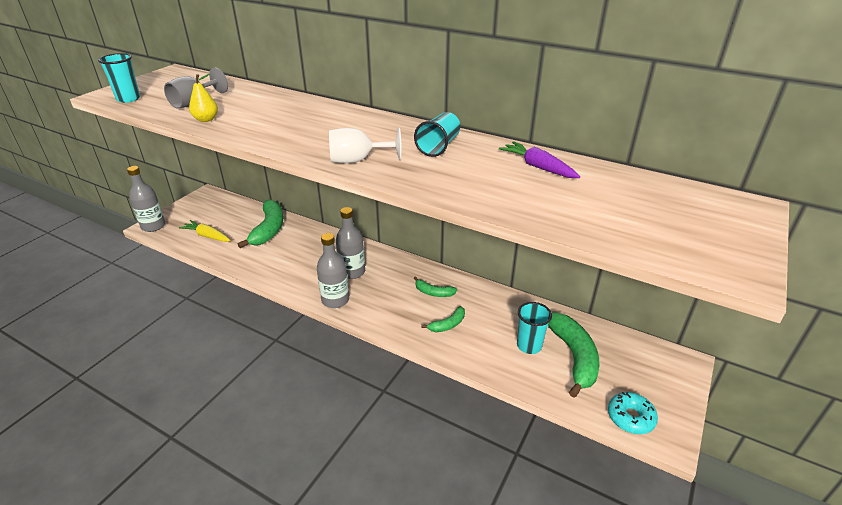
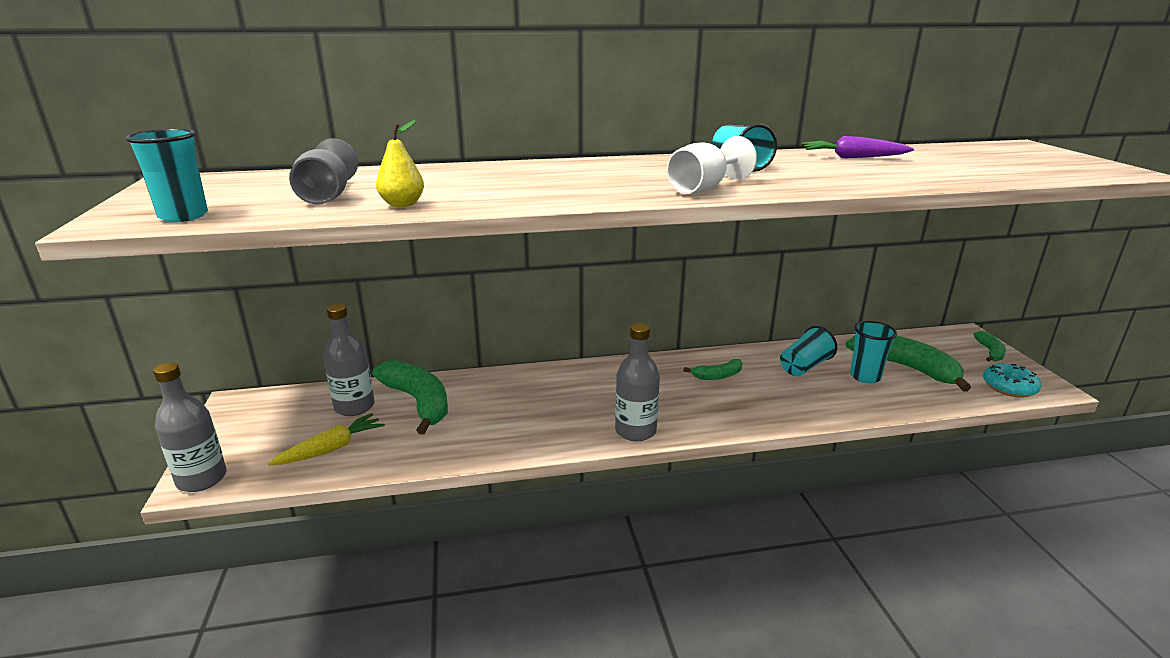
camera: 40 degrees left, 10 degrees down
yellow carrot [179,220,231,242] -> yellow carrot turned 150 degrees clockwise [268,413,385,466]
grey bottle [336,207,365,279] -> grey bottle moved to [323,304,375,416]
green banana [421,306,465,332] -> green banana moved to [973,331,1006,361]
none -> turquoise cup [780,326,837,376]

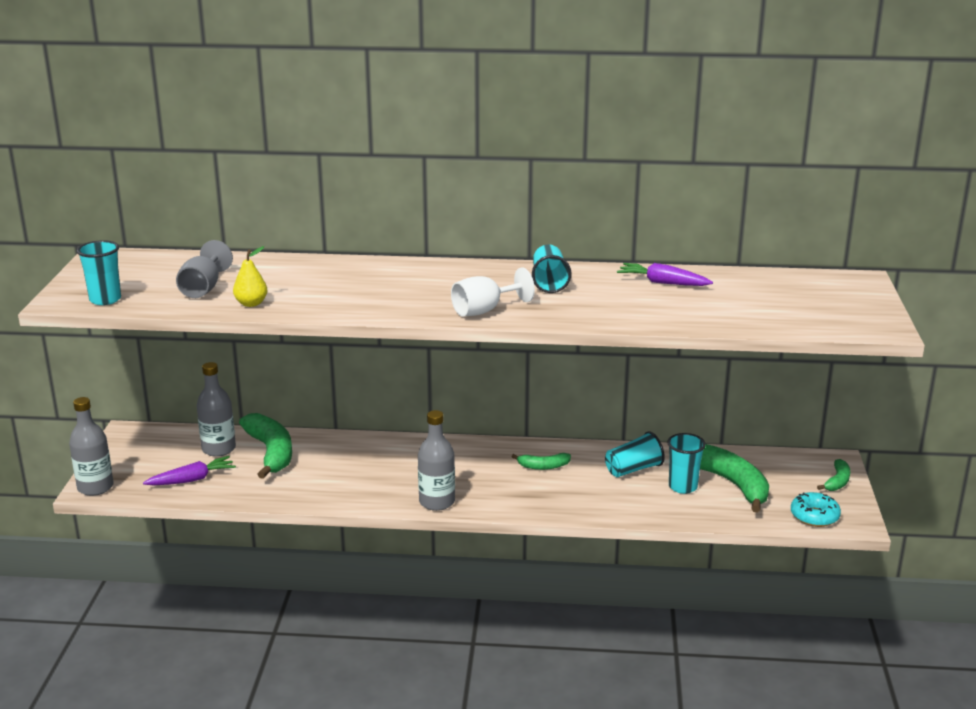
camera: 15 degrees right, 0 degrees up
yellow carrot [268,413,385,466] -> purple carrot [143,456,236,485]

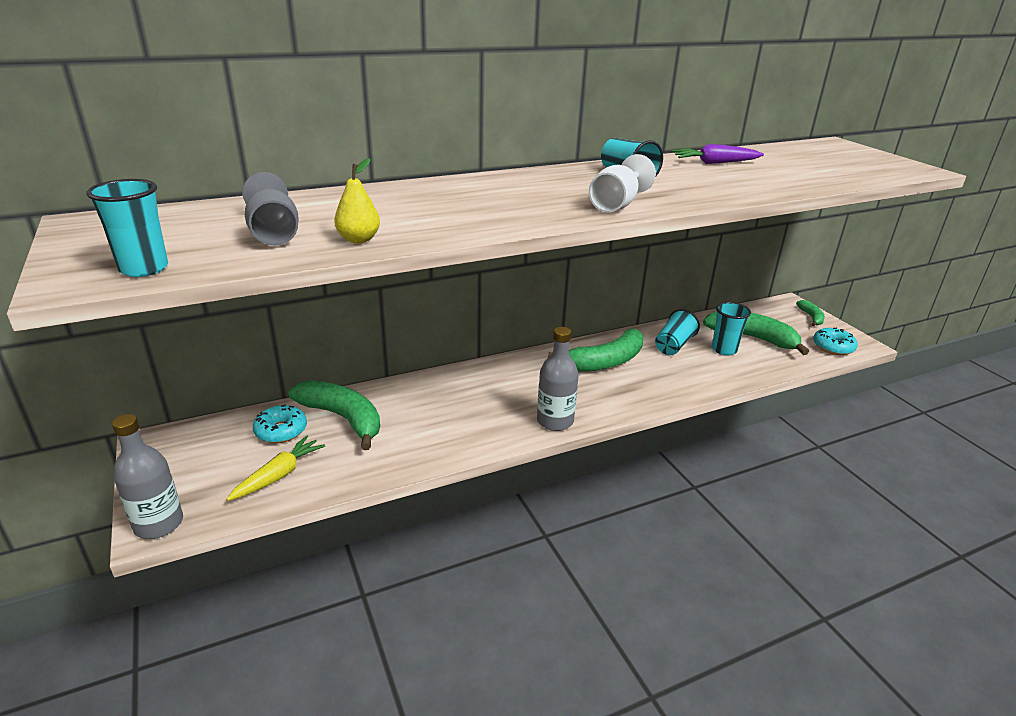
camera: 30 degrees left, 5 degrees up
purple carrot [143,456,236,485] -> yellow carrot [226,436,325,501]
grey bottle [197,362,236,457] -> turquoise donut [253,405,307,443]
green banana [512,453,571,470] -> green banana [548,329,643,372], size x1.96

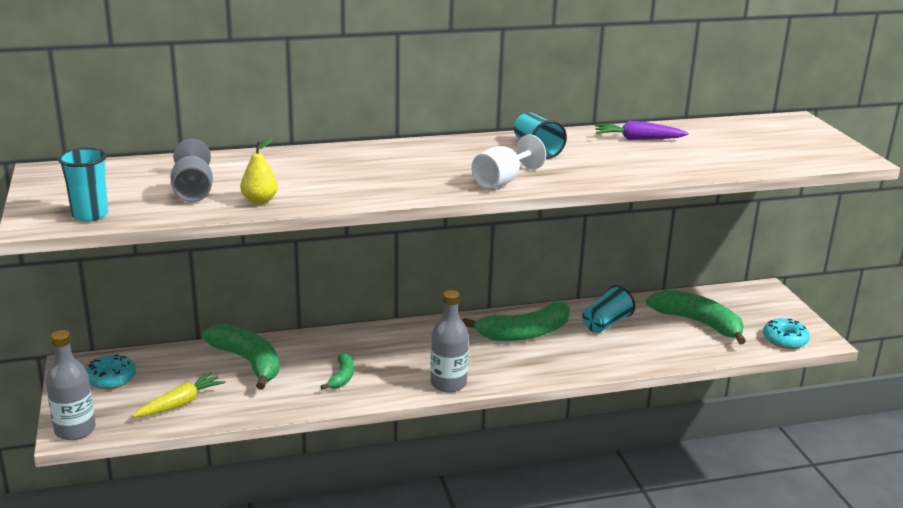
camera: 10 degrees right, 5 degrees down
turquoise donut [253,405,307,443] -> turquoise donut moved to [86,354,136,389]
turquoise cup [712,302,751,355] -> none
green banana [796,300,825,326] -> green banana moved to [320,353,354,390]

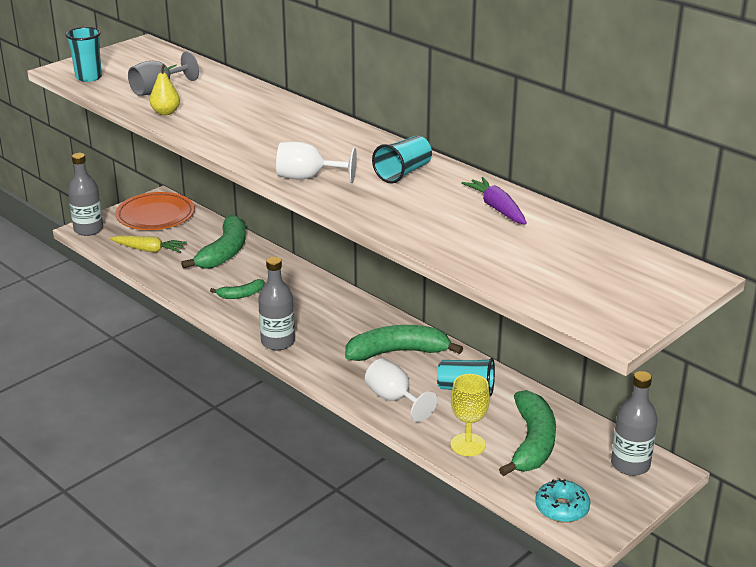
camera: 60 degrees right, 5 degrees up
turquoise donut [86,354,136,389] -> orange plate [115,192,195,230]
green banana [462,302,570,341] -> green banana turned 135 degrees clockwise [345,325,463,361]
none -> white goblet [365,358,437,422]
none -> yellow goblet [451,374,490,456]
none -> grey bottle [611,371,658,476]

